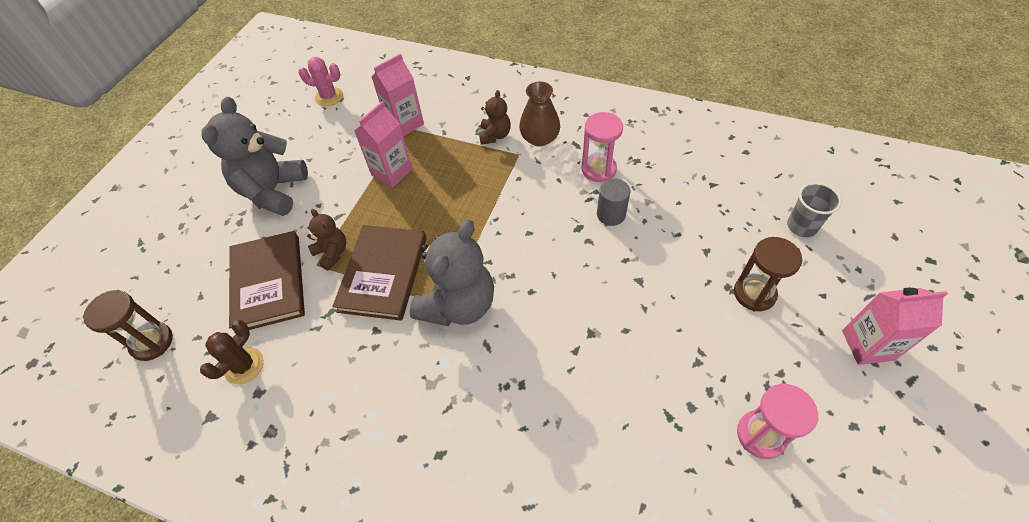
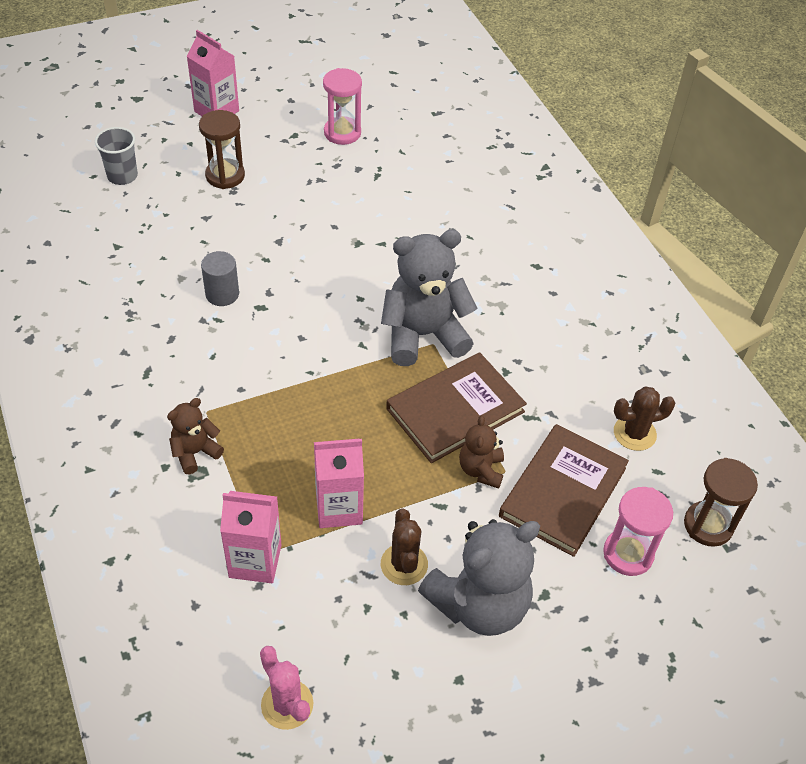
camera: 140 degrees left, 5 degrees down
brown vase [519,82,560,147] -> none
pink hourglass [581,112,623,182] -> pink hourglass moved to [603,487,673,576]
none -> brown cactus [381,508,428,585]

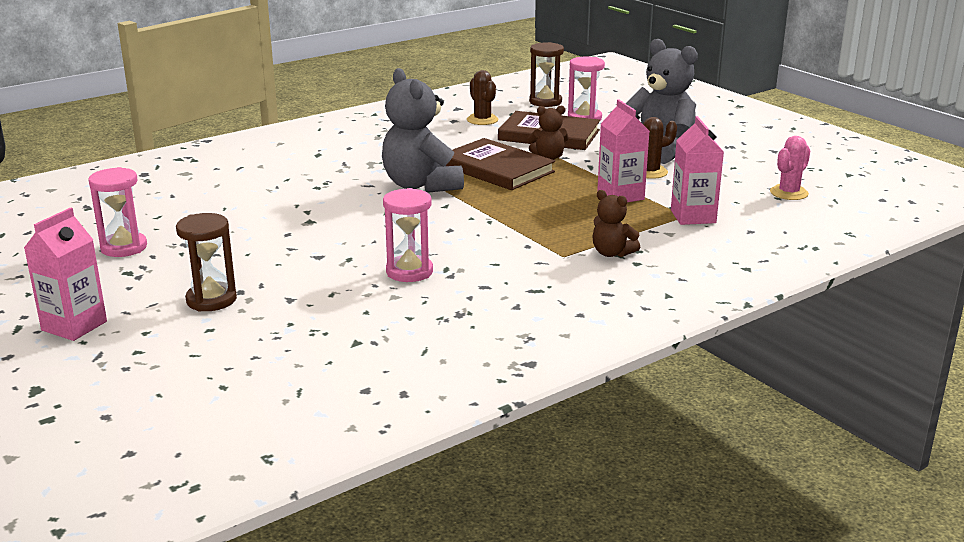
camera: 100 degrees left, 25 degrees down
grey cup [95,127,138,185] -> none
grey cylinder [201,251,239,306] -> pink hourglass [383,188,433,282]

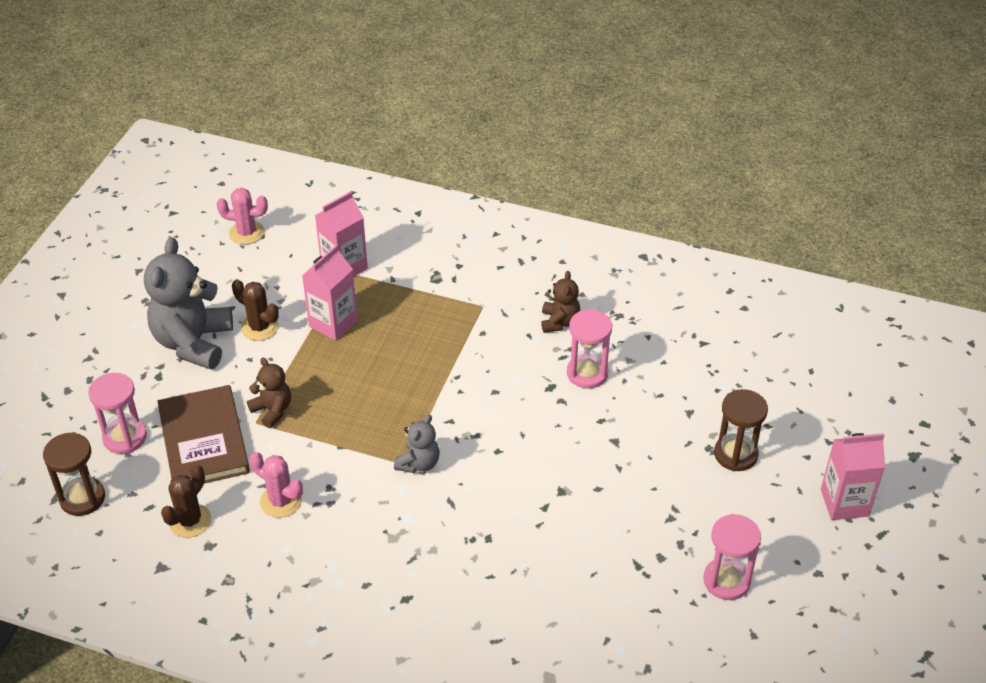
camera: 125 degrees left, 20 degrees up
grey teddy bear [382,68,464,193] -> grey teddy bear [394,414,440,473], size x0.51
brown book [446,138,555,190] -> none
brown teddy bear [592,190,640,257] -> brown teddy bear moved to [541,271,580,333]
none -> pink cactus [250,452,303,518]

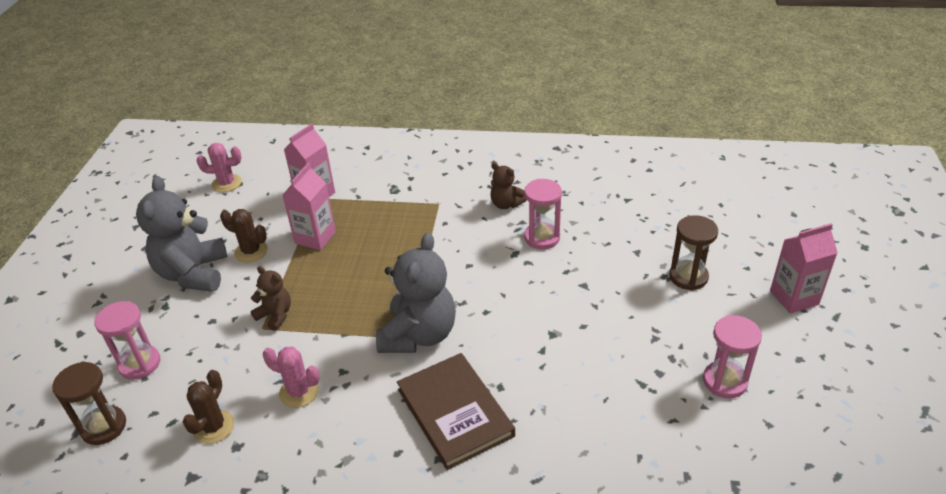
camera: 10 degrees left, 5 degrees down
brown book [157,385,250,483] -> brown book moved to [397,353,515,470]
grey teddy bear [394,414,440,473] -> grey teddy bear [376,233,456,353], size x1.97
brown teddy bear [541,271,580,333] -> brown teddy bear turned 135 degrees clockwise [490,163,527,209]

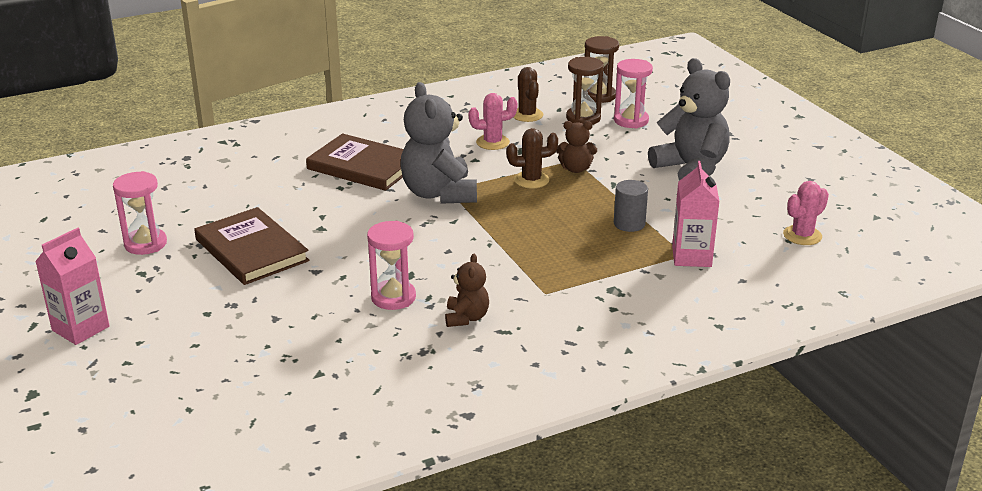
camera: 145 degrees right, 10 degrees down
brown cactus [220,209,268,262] -> brown cactus moved to [506,128,558,188]
pink carton [282,163,336,250] -> grey cylinder [614,180,648,232]
brown teddy bear [490,163,527,209] -> brown teddy bear turned 90 degrees clockwise [445,254,489,327]
brown hourglass [669,215,718,291] -> brown hourglass moved to [566,57,604,125]
none -> brown book [194,207,309,285]

